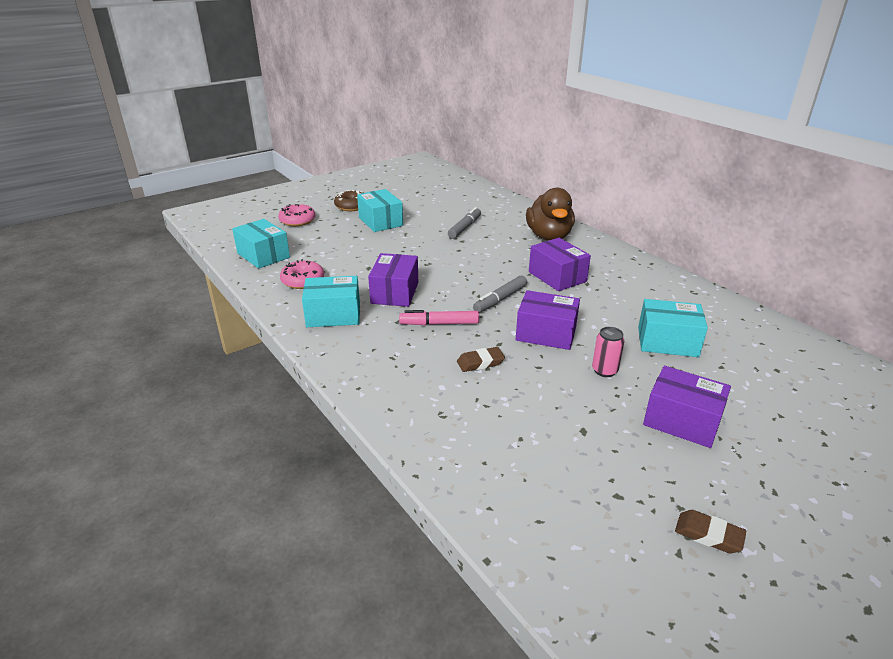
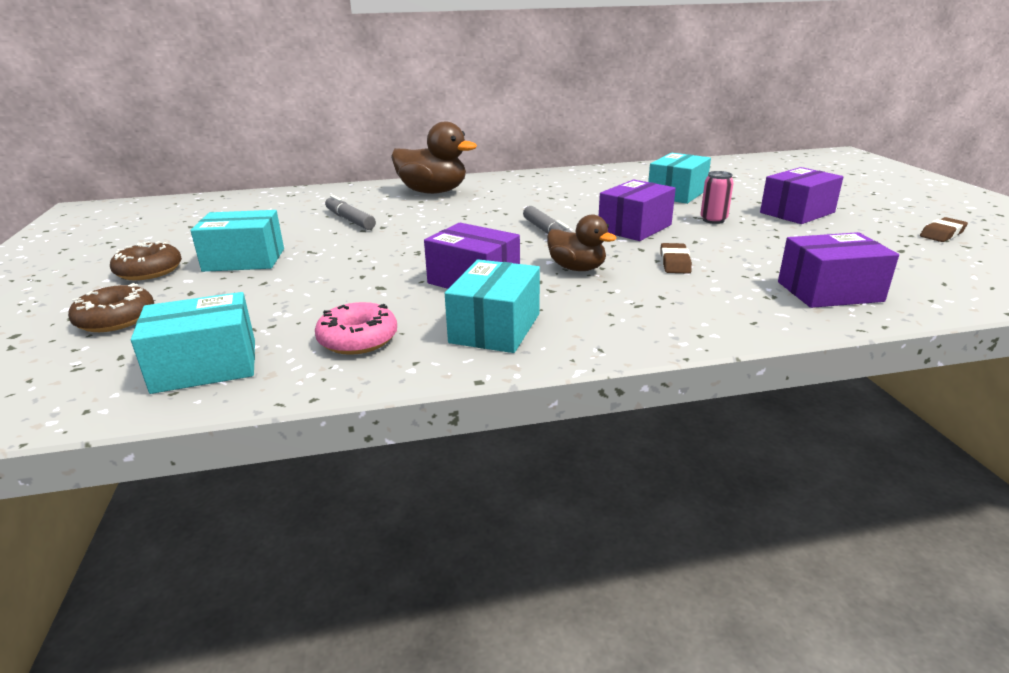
camera: 65 degrees left, 5 degrees down
pink donut [278,204,315,226] -> brown donut [68,283,154,332]
pink marker [399,310,479,325] -> brown duck [547,214,617,271]
purple box [529,238,591,291] -> purple box moved to [778,232,899,308]

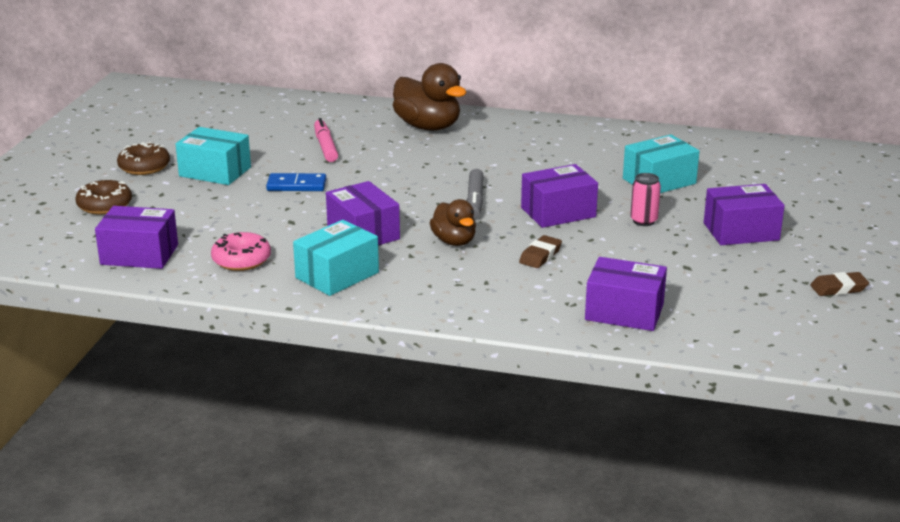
camera: 25 degrees right, 0 degrees up
turquoise box [131,292,255,394] -> purple box [95,206,178,269]
grey marker [325,195,376,230] -> pink marker [314,118,338,162]
none -> blue domino [266,173,326,191]

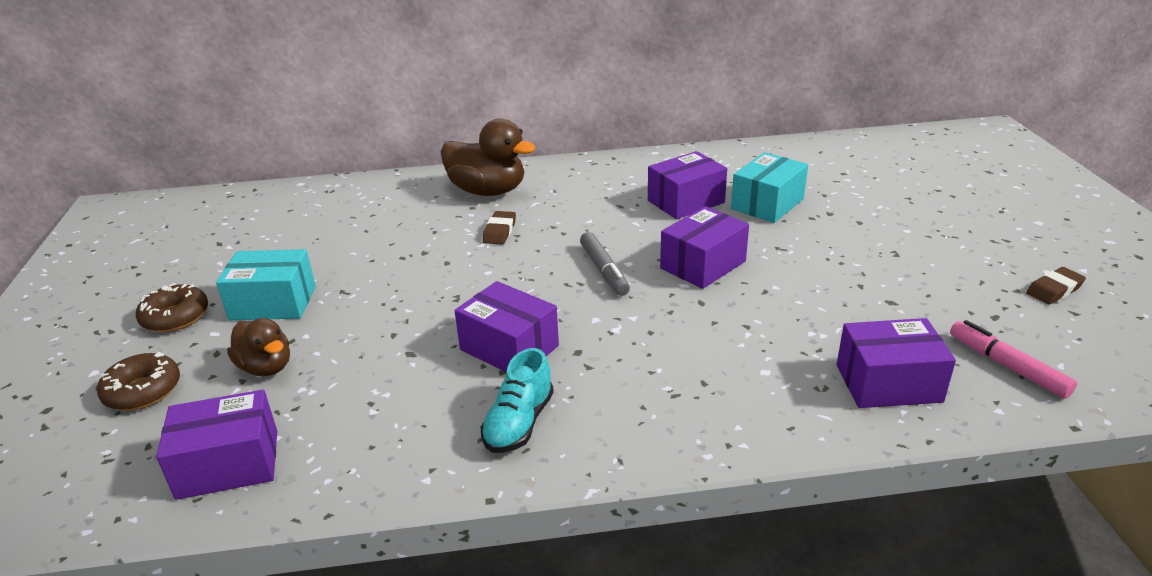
camera: 20 degrees left, 5 degrees up
pink donut [211,232,271,271] -> none
blue domino [266,173,326,191] -> none
turquoise box [293,220,379,296] -> turquoise shoe [481,348,554,453]
pink marker [314,118,338,162] -> pink marker moved to [950,320,1077,399]
brown duck [430,199,476,246] -> brown duck moved to [227,318,290,376]
brown eraser [519,235,562,268] -> brown eraser moved to [483,211,516,245]
pink can [630,173,661,226] -> none
purple box [704,184,785,245] -> purple box moved to [648,151,727,219]

